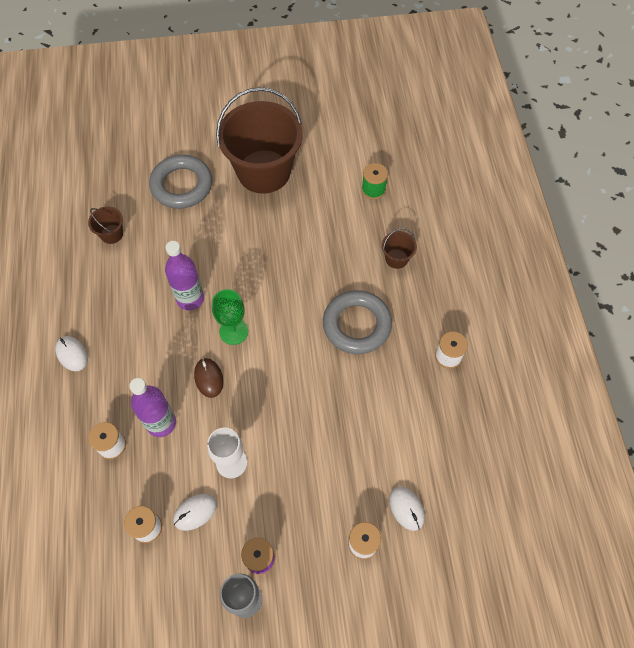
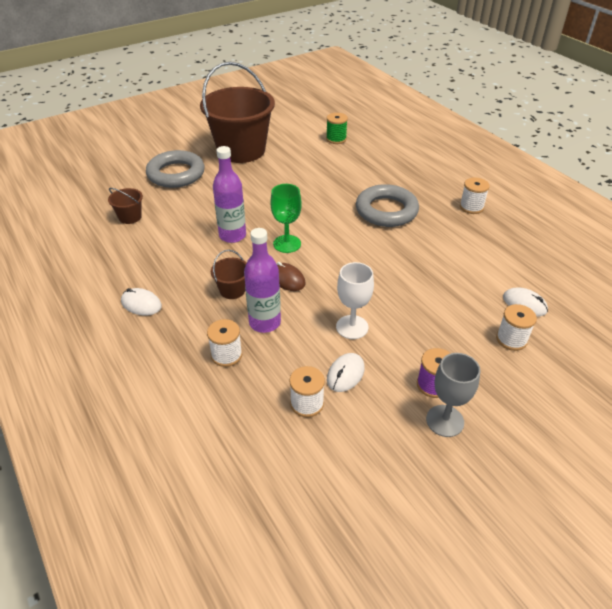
camera: 25 degrees left, 20 degrees down
brown bucket [382,228,417,269] -> brown bucket moved to [211,250,247,299]

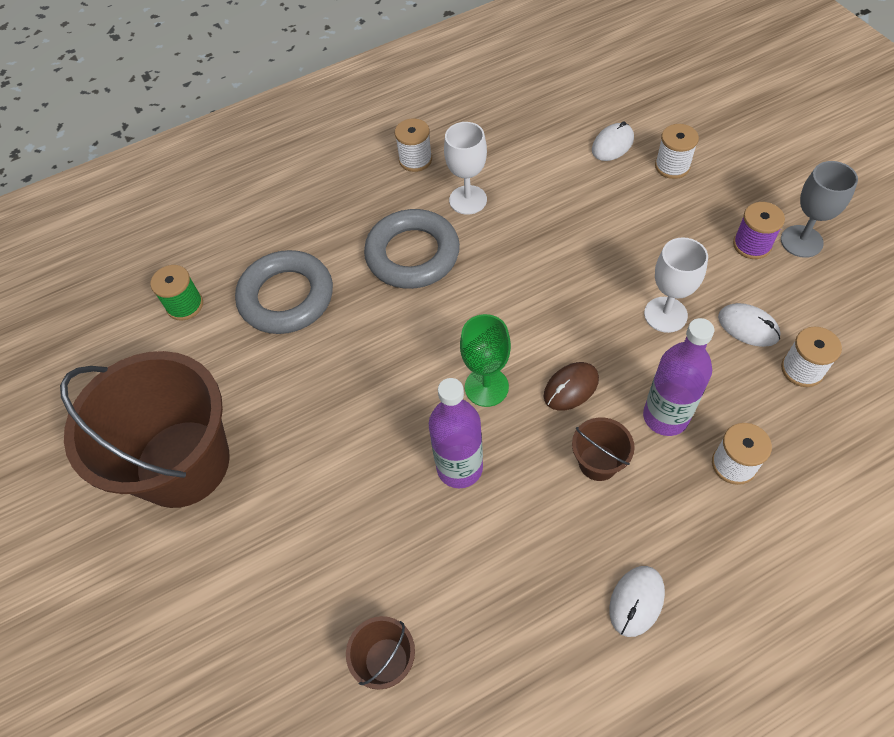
camera: 80 degrees left, 15 degrees up
grey ring [146,150,205,188] -> grey ring moved to [235,250,333,334]
none -> white goblet [444,122,487,215]

